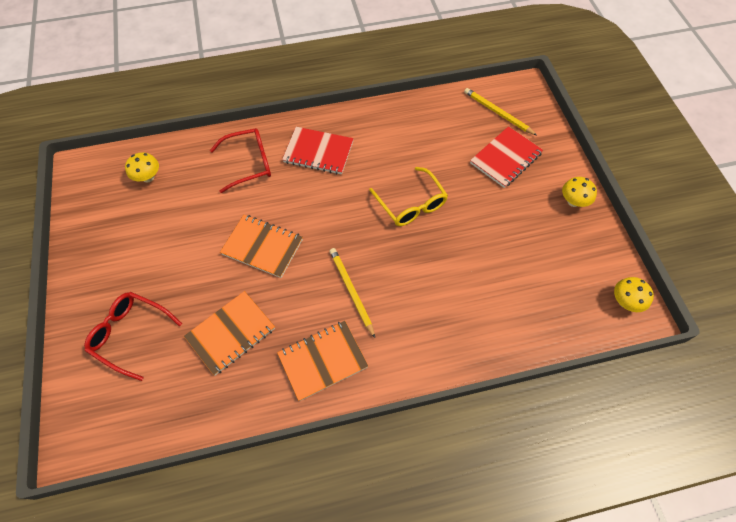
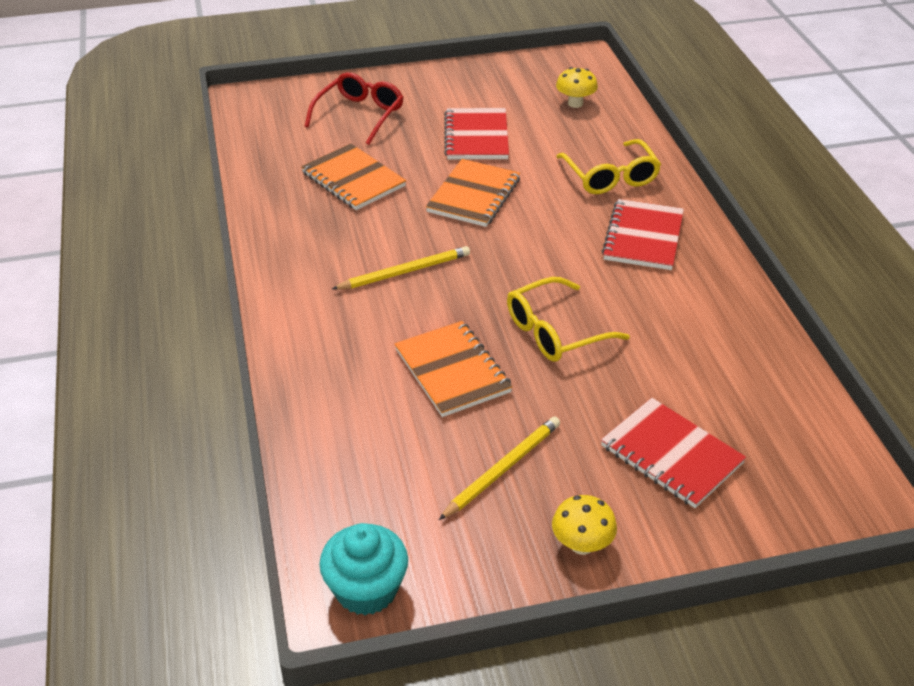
camera: 90 degrees right, 20 degrees down
red glasses [210,128,271,193] -> yellow glasses [556,139,661,194]
orange notebook [277,321,368,401] -> orange notebook moved to [395,321,513,417]
yellow pencil [464,88,537,135] -> yellow pencil moved to [439,417,560,520]
yellow mushroom [614,277,654,312] -> turquoise cupcake [319,523,408,615]
none -> red notebook [444,108,509,159]

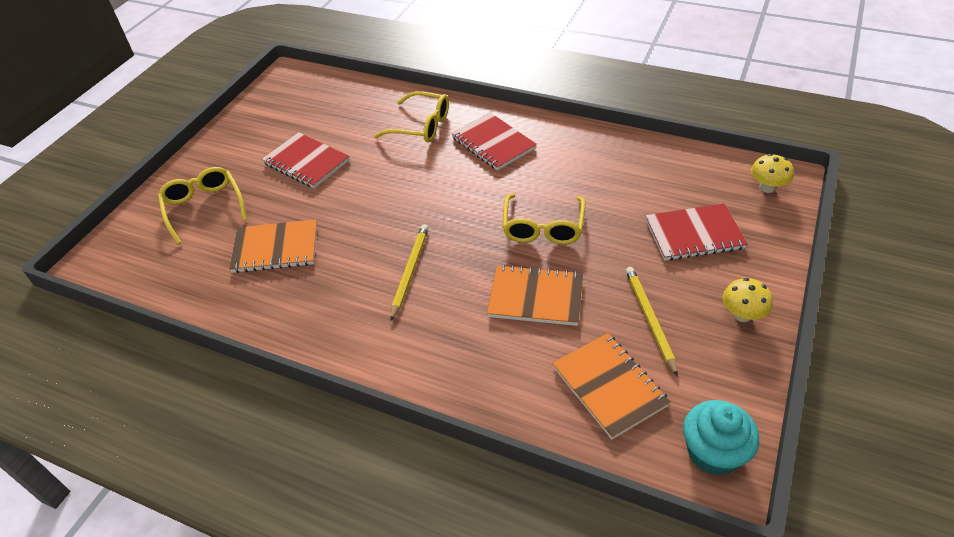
camera: 50 degrees left, 5 degrees up
red glasses [305,72,404,145] -> yellow glasses [158,167,247,244]
orange notebook [426,159,520,227] -> orange notebook moved to [552,333,671,440]
yellow mushroom [556,67,598,108] -> yellow mushroom moved to [751,154,794,193]

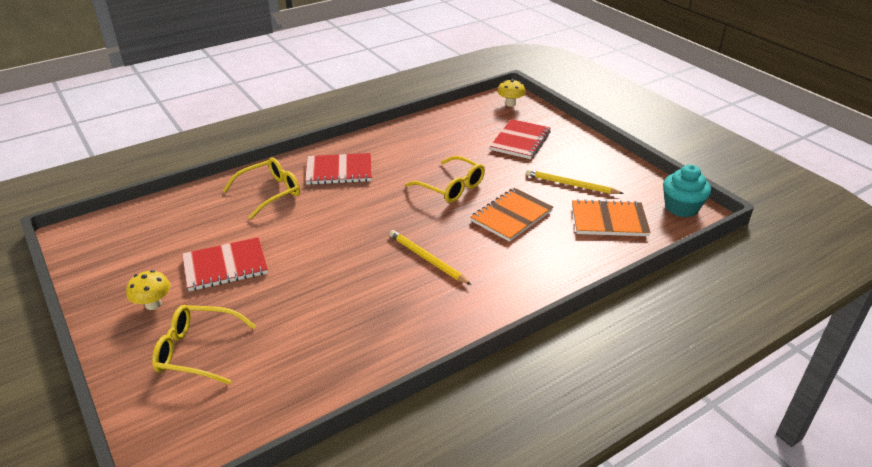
camera: 60 degrees left, 10 degrees down
orange notebook [229,219,317,273] -> none
yellow mushroom [723,278,773,322] -> yellow mushroom moved to [126,270,170,310]

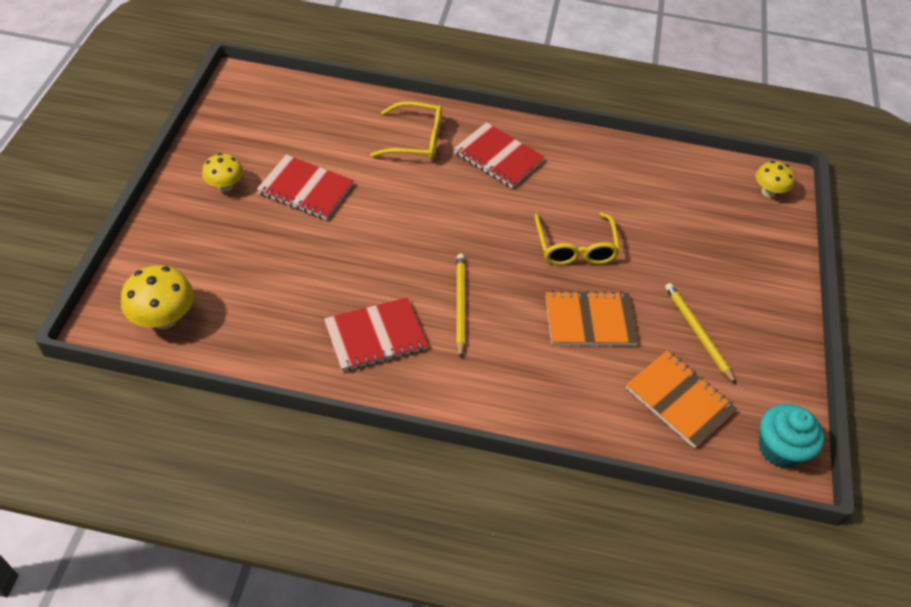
camera: 40 degrees right, 15 degrees up
yellow glasses [152,305,256,385] -> none
red notebook [490,119,551,159] -> red notebook moved to [324,297,428,372]
none -> yellow mushroom [121,265,194,329]

